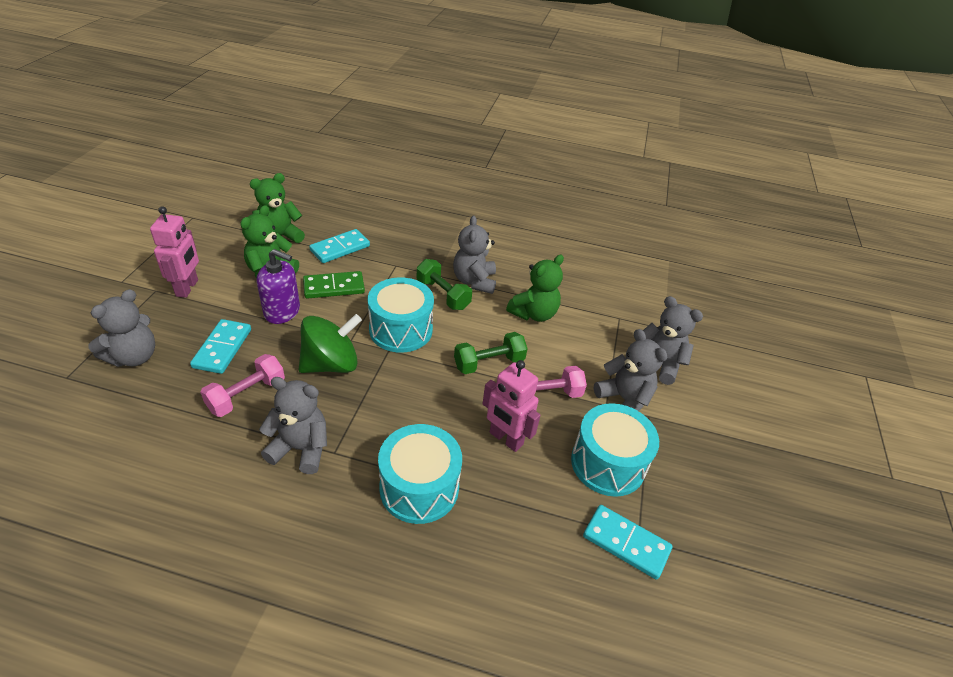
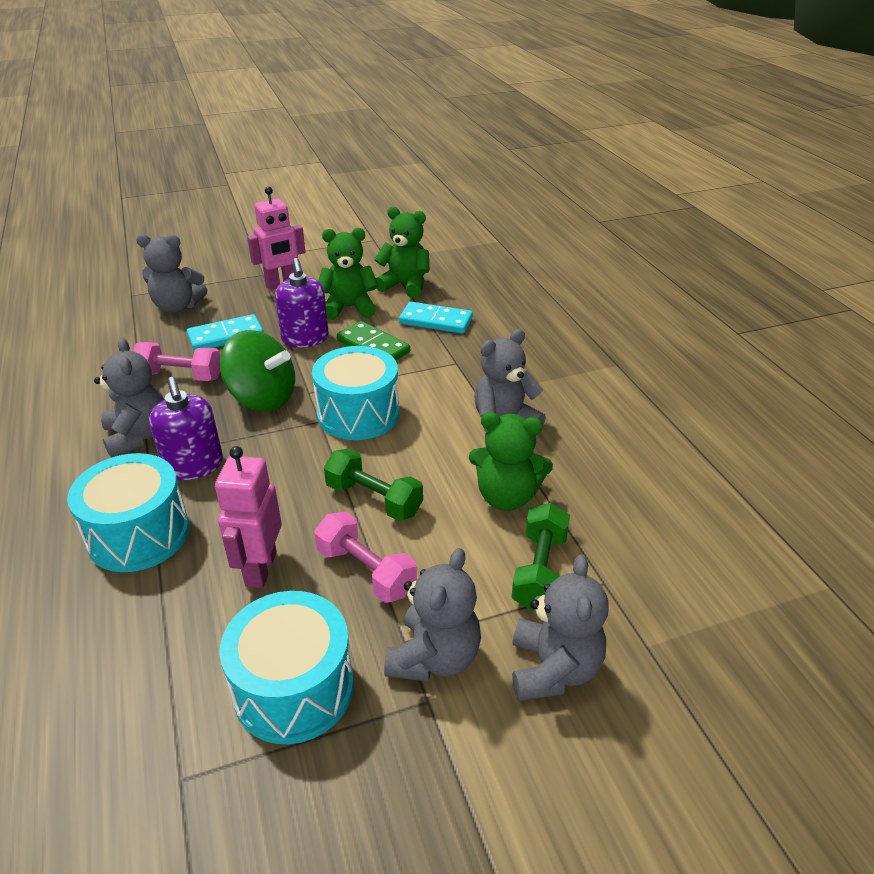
camera: 60 degrees right, 5 degrees down
green dumbbell [417,259,472,310] -> green dumbbell moved to [512,503,570,611]
turquoise domino [583,505,673,580] -> none
none -> purple soap dispenser [149,377,223,480]

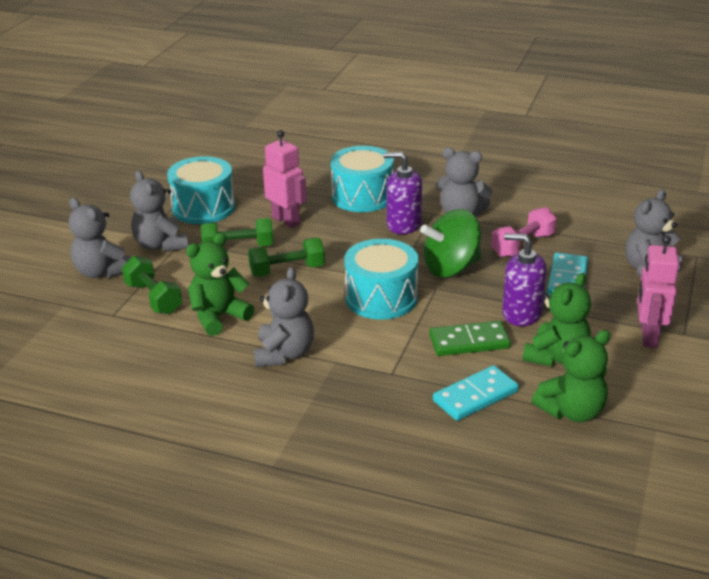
camera: 130 degrees right, 5 degrees down
pink dumbbell [314,511,417,603] -> green dumbbell [201,218,273,246]

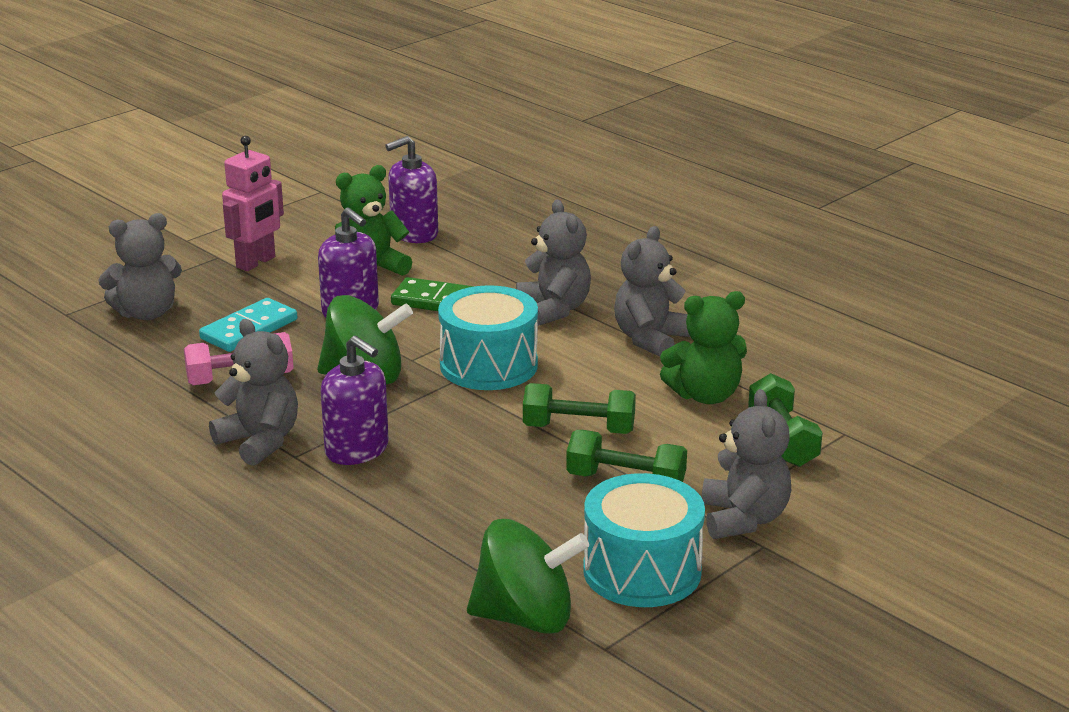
camera: 155 degrees left, 5 degrees down
grey teddy bear [69,198,131,278] -> grey teddy bear moved to [516,199,591,326]
pink robot [263,130,307,228] -> none
turquoise drum [330,146,394,212] -> none
turquoise domino [433,365,519,421] -> none
green teddy bear [532,330,610,422] -> purple soap dispenser [385,136,438,243]
none -> green spinning top [467,519,589,634]

